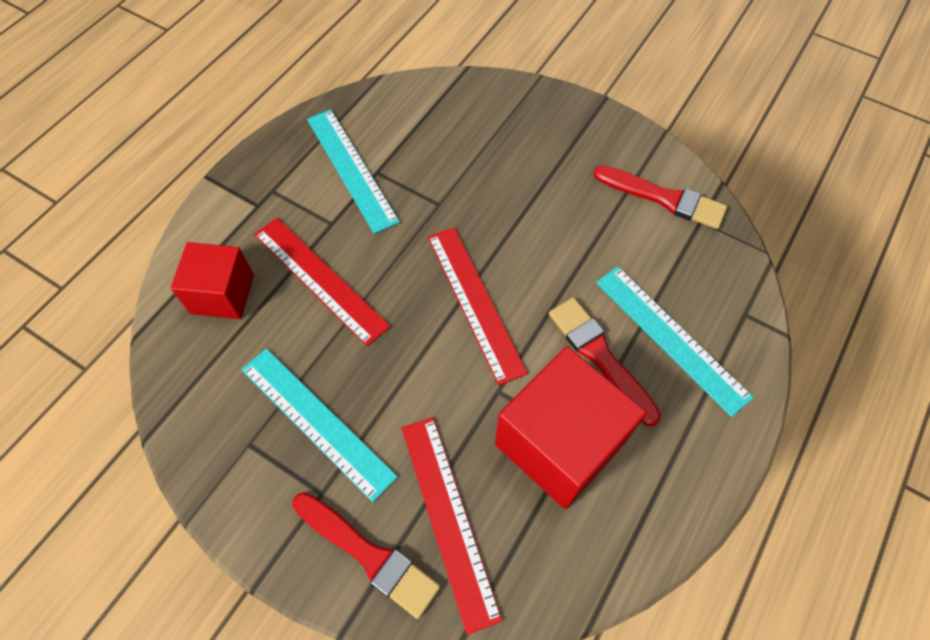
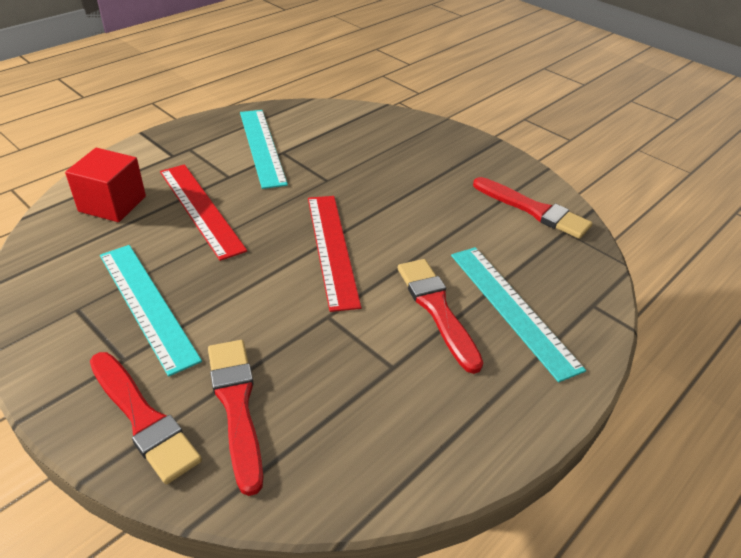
camera: 10 degrees right, 20 degrees down
red ruler [402,417,502,635] -> red brush [208,340,263,496]
red cube [495,346,646,509] -> none

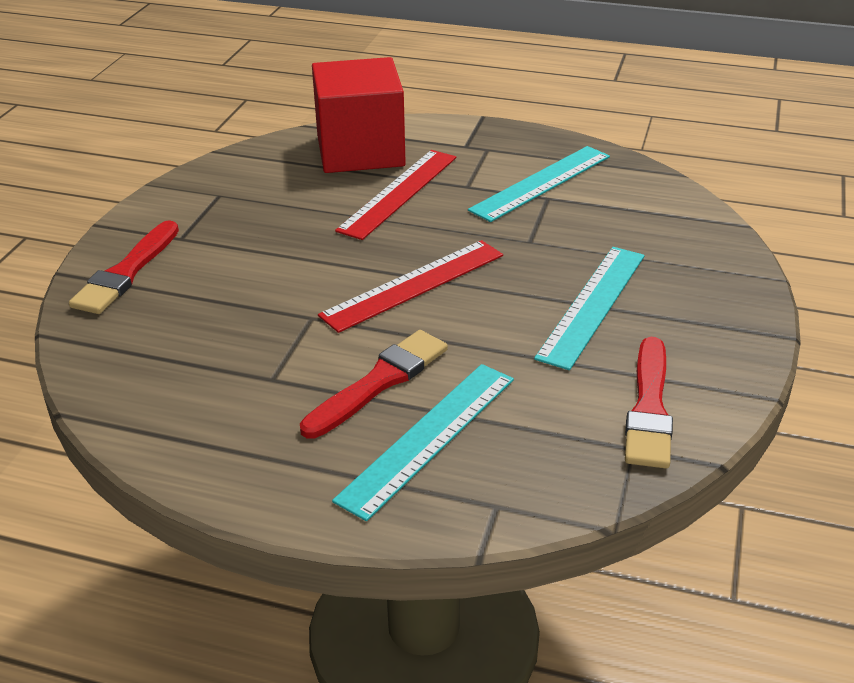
camera: 65 degrees right, 5 degrees down
red cube [65,148,146,222] -> red cube [312,57,406,173], size x1.62
turquoise ruler [100,245,202,377] -> turquoise ruler moved to [534,247,645,370]
red brush [208,340,263,496] -> none

